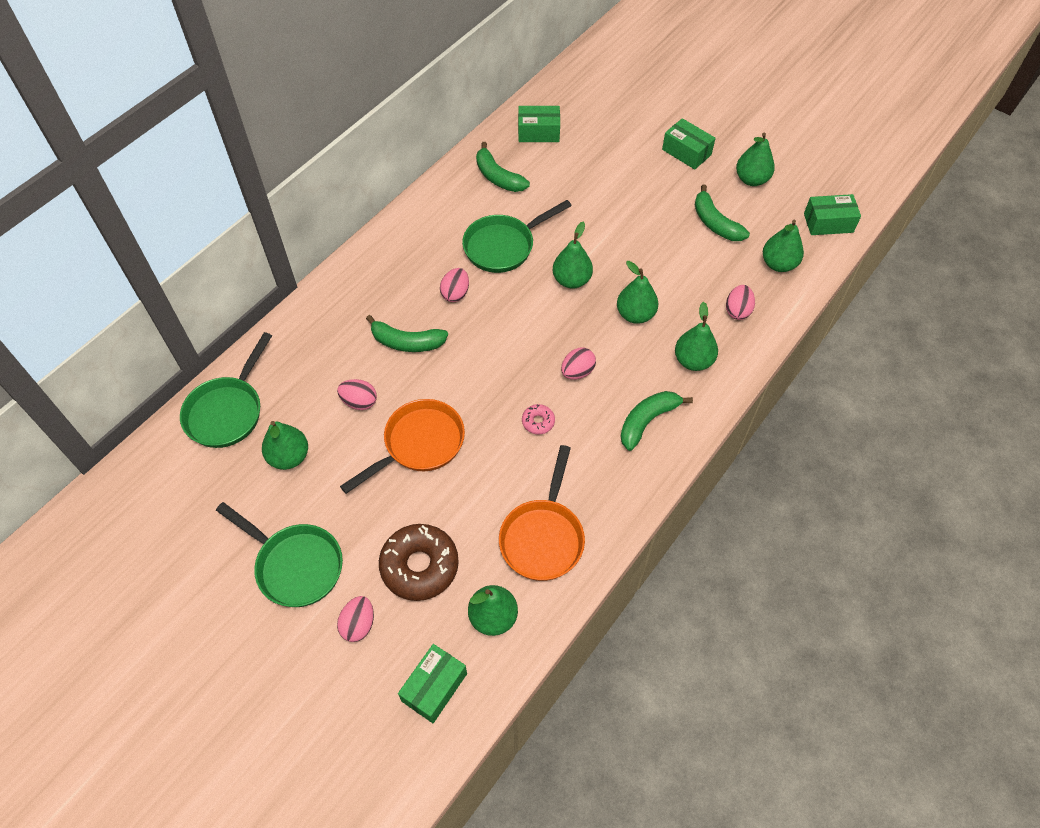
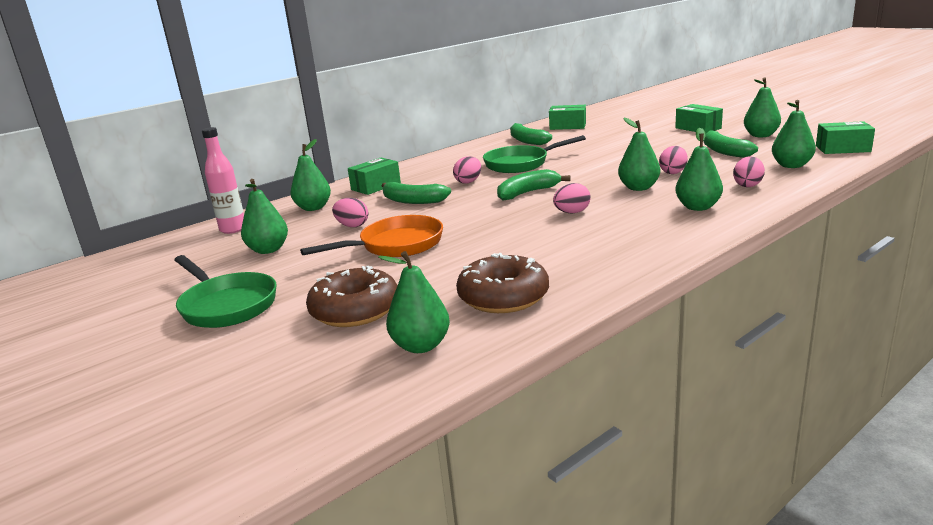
camera: 15 degrees right, 35 degrees down
green pan [180,332,272,448] -> pink bottle [202,127,244,234]
pink egg [337,596,374,642] -> pink egg moved to [659,146,688,174]
green box [398,644,467,723] -> green box moved to [348,158,401,195]
orange pan [499,445,585,581] -> brown donut [456,253,549,313]
pink donut [522,404,555,434] -> none
green pear [553,221,593,289] -> green pear moved to [291,139,331,211]
green banana [620,391,693,451] -> green banana moved to [497,169,571,201]

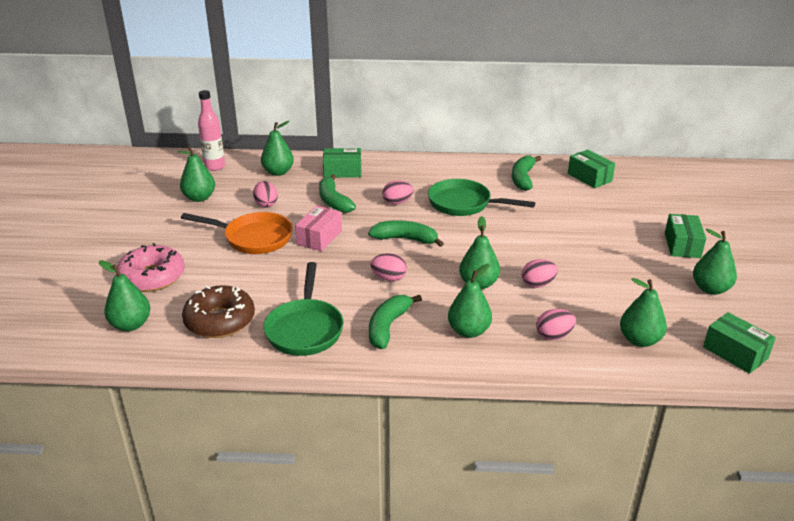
camera: 40 degrees right, 10 degrees up
green pan [174,255,277,328] -> green pan moved to [263,262,344,356]
brown donut [306,266,398,327] -> pink donut [116,243,185,292]
green banana [703,130,758,158] -> green banana moved to [369,295,422,349]
none -> pink box [295,206,342,251]

